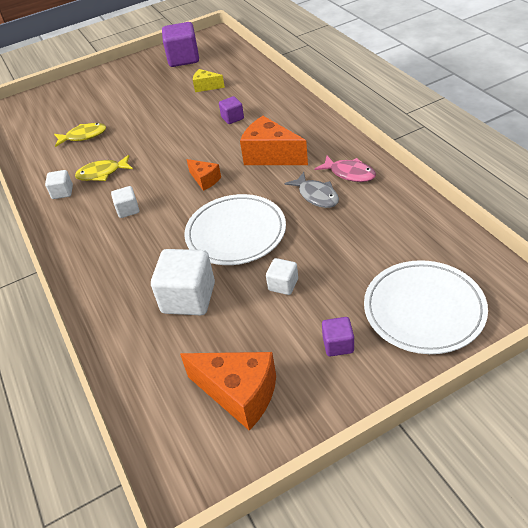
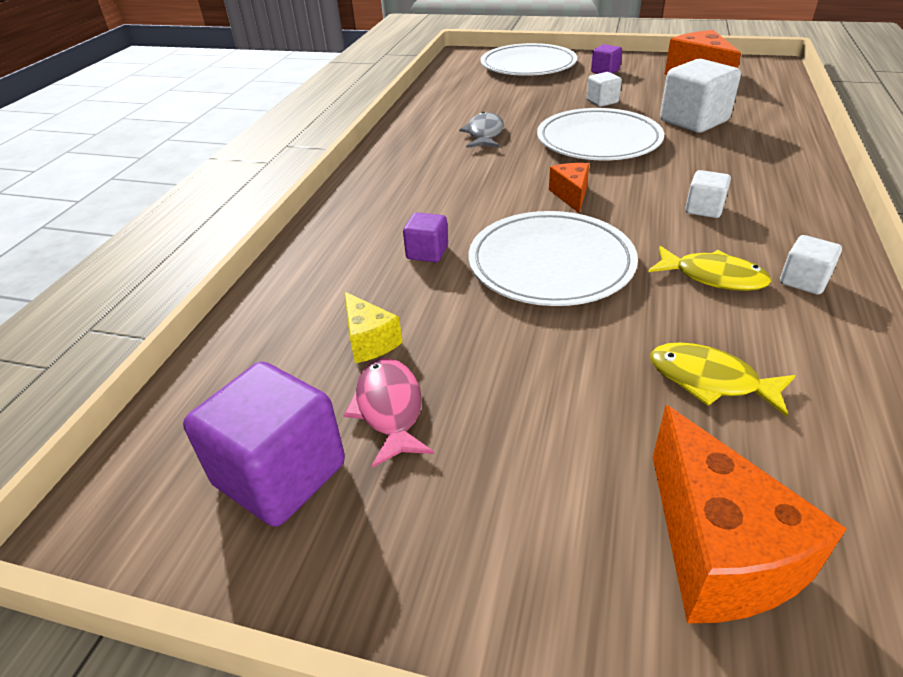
camera: 140 degrees left, 5 degrees down
orange cheese [240,116,308,165] -> orange cheese moved to [653,405,847,623]
pink fish [315,156,376,182] -> pink fish moved to [344,358,434,468]
none -> white plate [469,211,638,306]

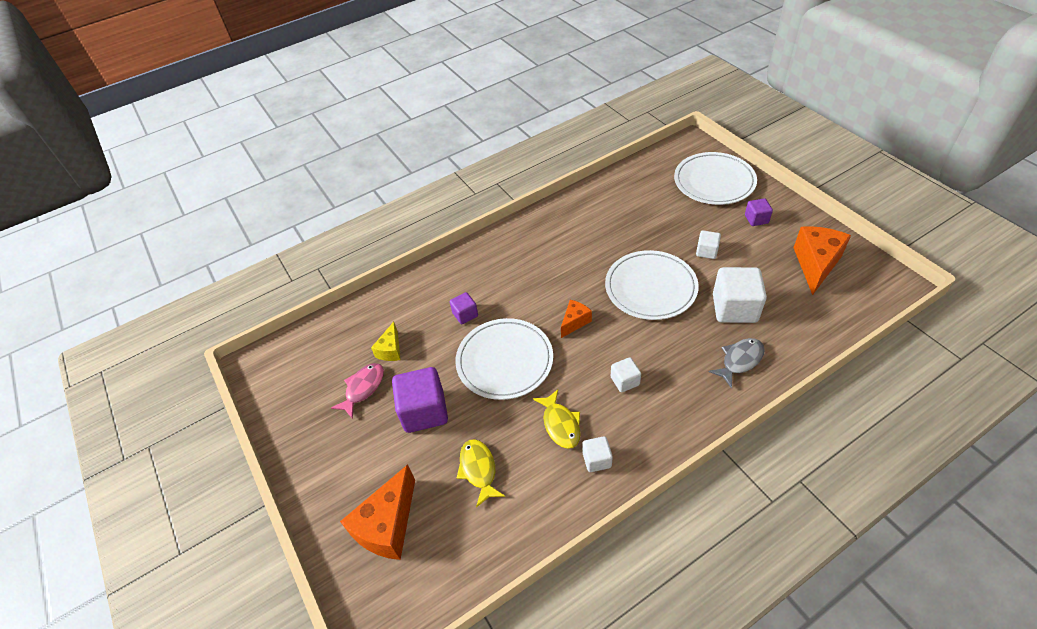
camera: 45 degrees right, 10 degrees up
purple cube [183,362,345,527] -> purple cube moved to [392,367,448,433]
grey fish [459,112,504,148] -> grey fish moved to [708,338,765,388]

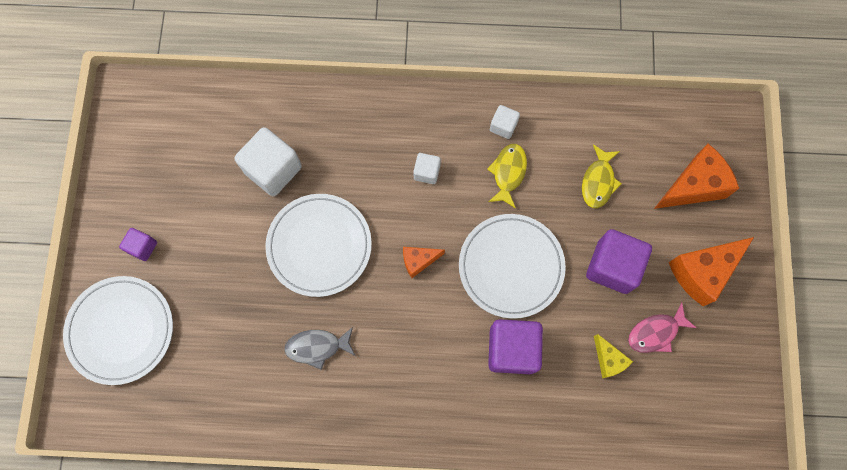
camera: 150 degrees left, 25 degrees up
yellow cheese [371,322,400,361] -> yellow cheese turned 105 degrees clockwise [594,334,633,379]
purple cube [450,292,478,324] -> purple cube [488,319,543,374], size x1.92
white cube [696,231,721,259] -> none
grey fish [708,338,765,388] -> grey fish moved to [284,327,355,370]
orange cheese [793,226,851,295] -> orange cheese moved to [669,237,754,306]

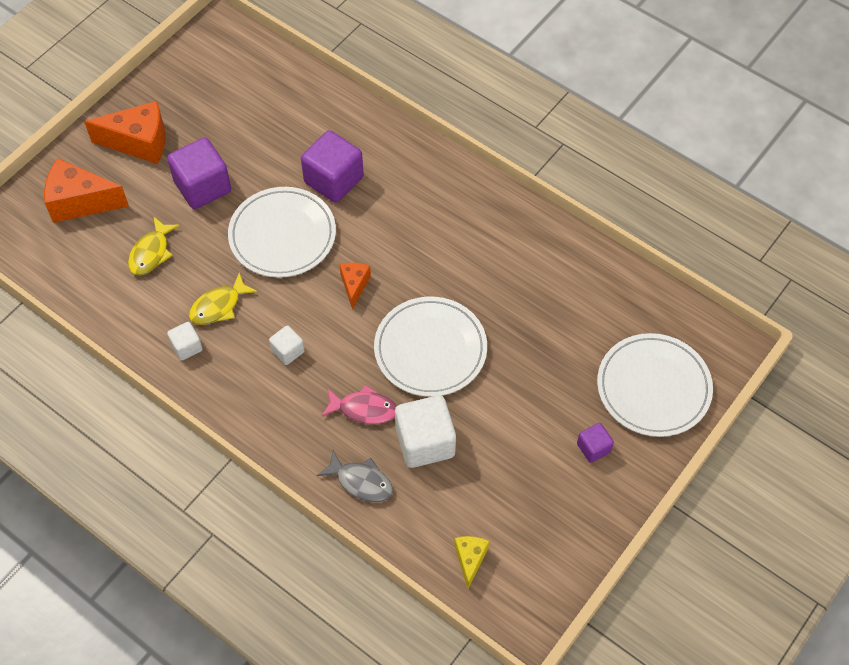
camera: 145 degrees left, 15 degrees down
grey fish [284,327,355,370] -> grey fish moved to [317,450,393,502]
orange cheese [403,247,445,278] -> orange cheese turned 105 degrees counterclockwise [339,263,371,309]
yellow fish [582,144,622,208] -> yellow fish turned 150 degrees clockwise [128,216,180,275]
yellow cheese [594,334,633,379] -> yellow cheese moved to [454,536,489,589]
pink fish [628,302,697,353] -> pink fish moved to [321,385,396,424]

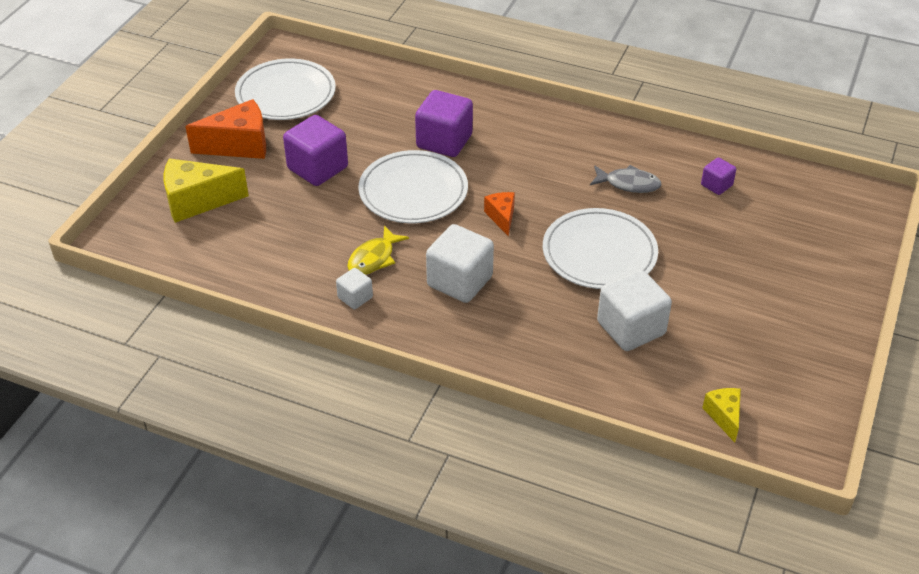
camera: 15 degrees left, 15 degrees down
orange cheese [44,158,129,223] -> yellow cheese [164,158,249,223]
yellow fish [128,216,180,275] -> none
white cube [269,325,305,365] -> white cube [426,224,494,303], size x1.92
grey fish [317,450,393,502] -> grey fish moved to [590,165,662,193]
pink fish [321,385,396,424] -> none
purple cube [577,423,614,463] -> purple cube moved to [701,157,736,195]
white plate [597,333,713,437] -> white plate moved to [235,59,336,120]

